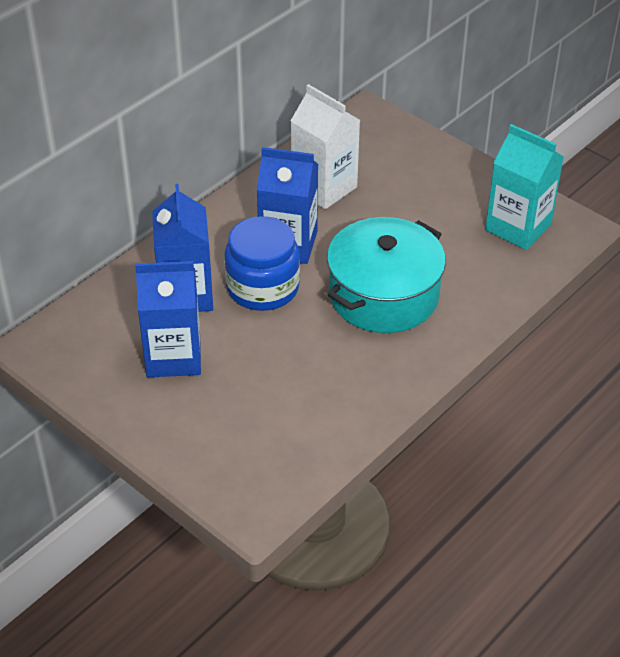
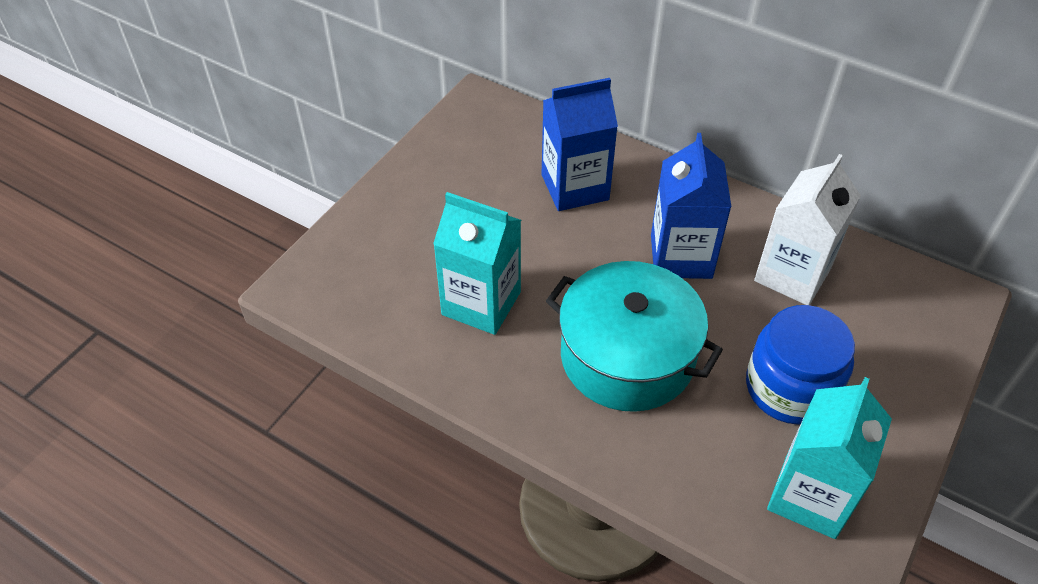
camera: 80 degrees right, 5 degrees up
blue carton [135,261,201,377] -> none
blue jar [224,216,300,311] -> blue jar moved to [746,305,855,425]
none -> turquoise carton [433,192,521,335]

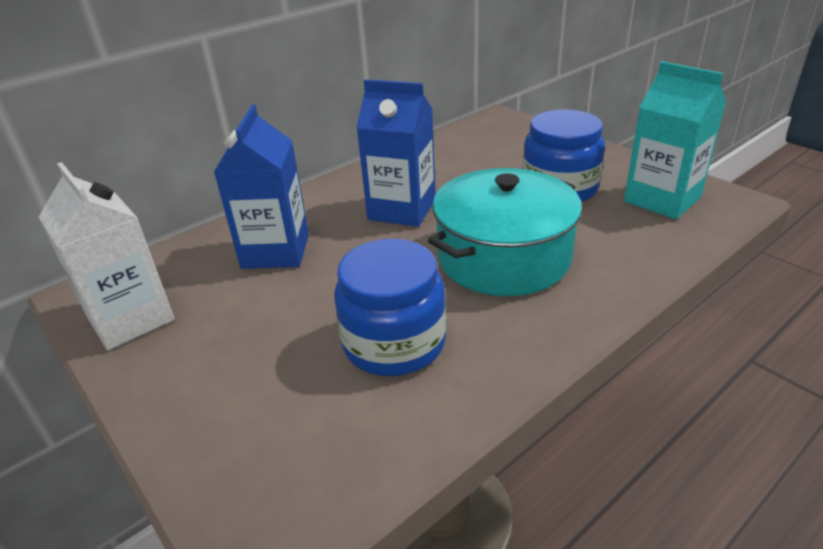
camera: 70 degrees left, 15 degrees down
turquoise carton [433,192,521,335] -> blue jar [334,239,446,376]
white carton [754,154,861,305] -> white carton moved to [39,162,175,350]

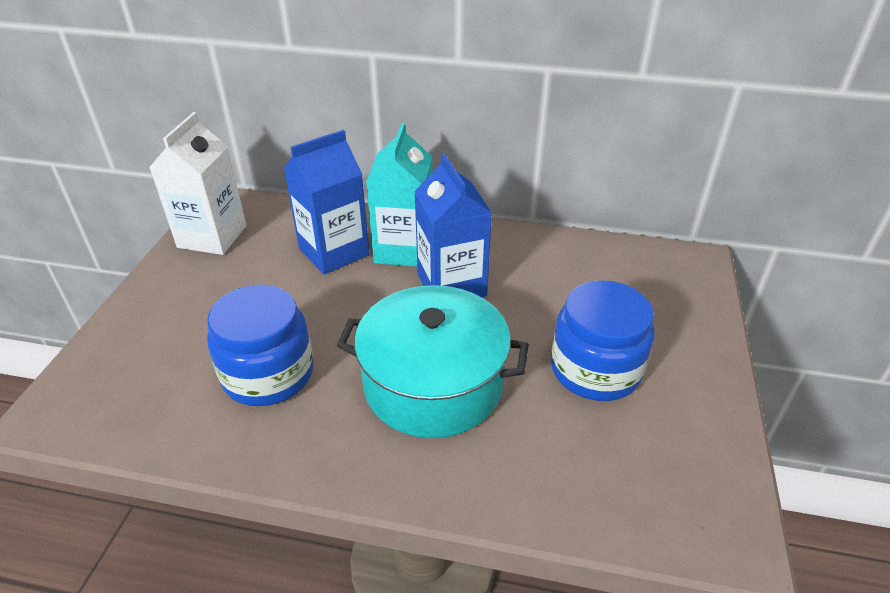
camera: 50 degrees right, 5 degrees up
turquoise carton [624,61,726,219] -> turquoise carton moved to [366,123,432,267]

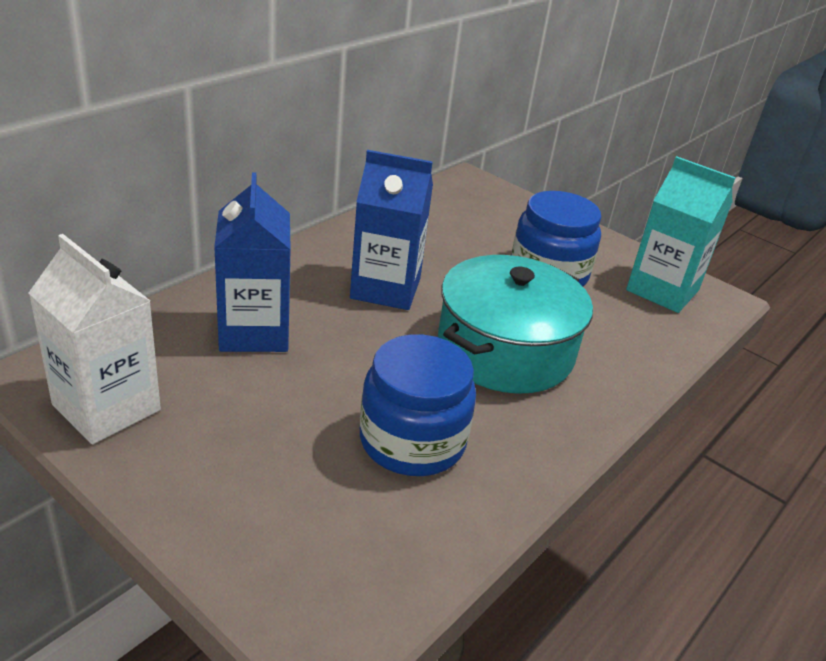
camera: 65 degrees left, 5 degrees down
turquoise carton [366,123,432,267] -> turquoise carton moved to [626,156,736,313]

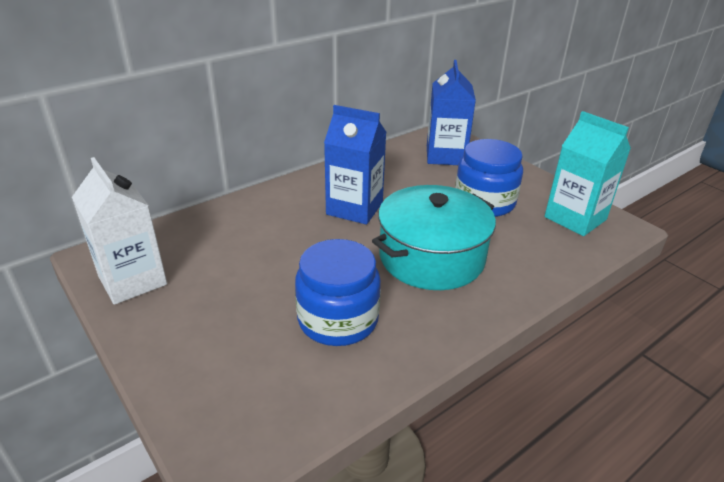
camera: 15 degrees right, 0 degrees up
blue carton [214,172,291,352] -> blue carton moved to [427,60,476,165]

